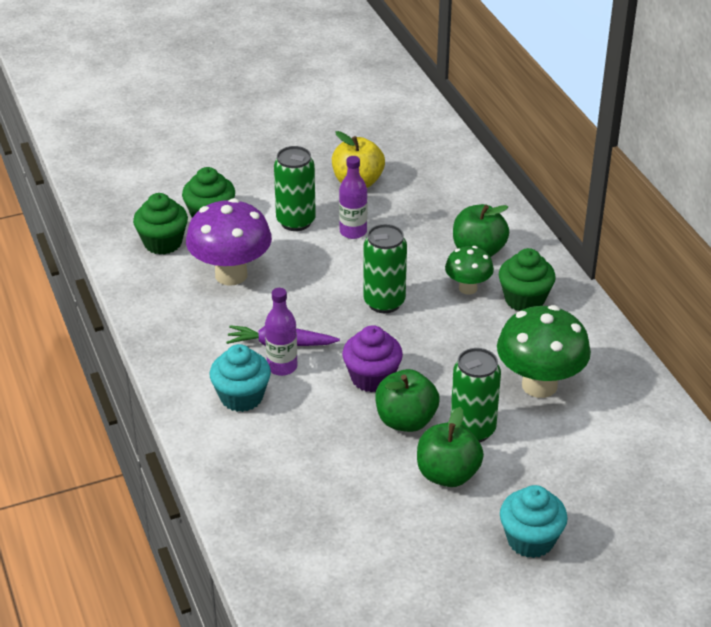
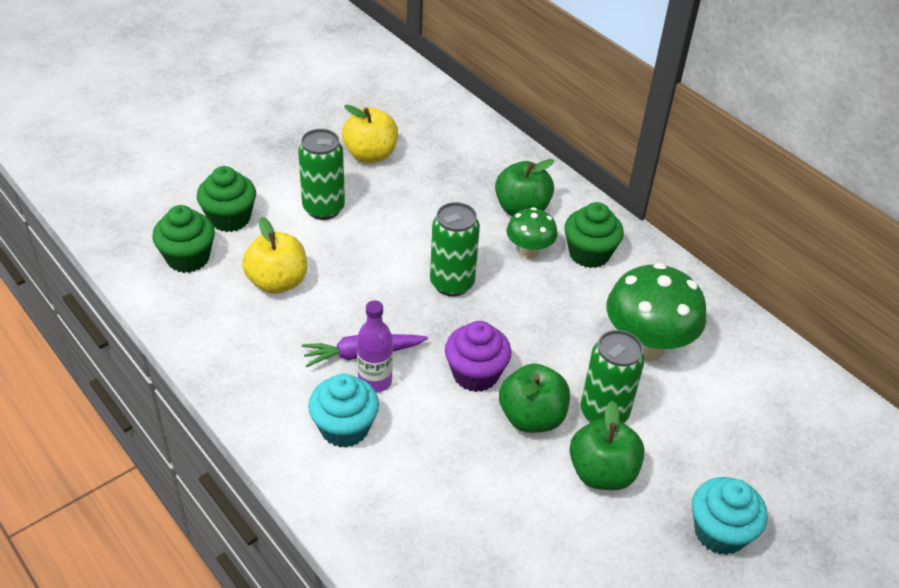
camera: 20 degrees left, 5 degrees up
purple mushroom [186,198,272,286] -> yellow apple [242,217,307,294]
purple bottle [339,156,367,239] -> none

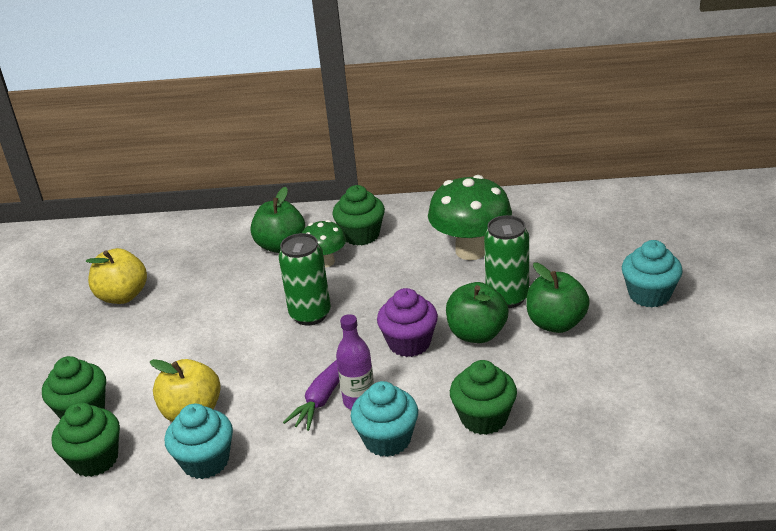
camera: 45 degrees left, 10 degrees down
green can [298,129,345,220] -> none
none -> turquoise cupcake [165,404,233,479]
none -> green cupcake [450,360,517,435]

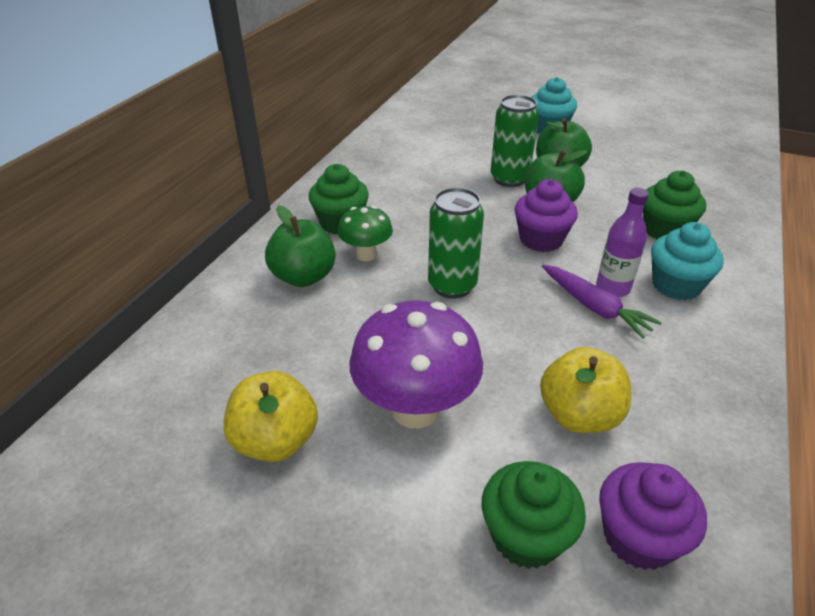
camera: 70 degrees left, 5 degrees up
green cupcake [52,402,120,477] -> purple cupcake [599,462,707,570]
turquoise cupcake [165,404,233,479] -> none
green mushroom [428,175,512,260] -> none
none -> purple mushroom [349,301,483,428]

